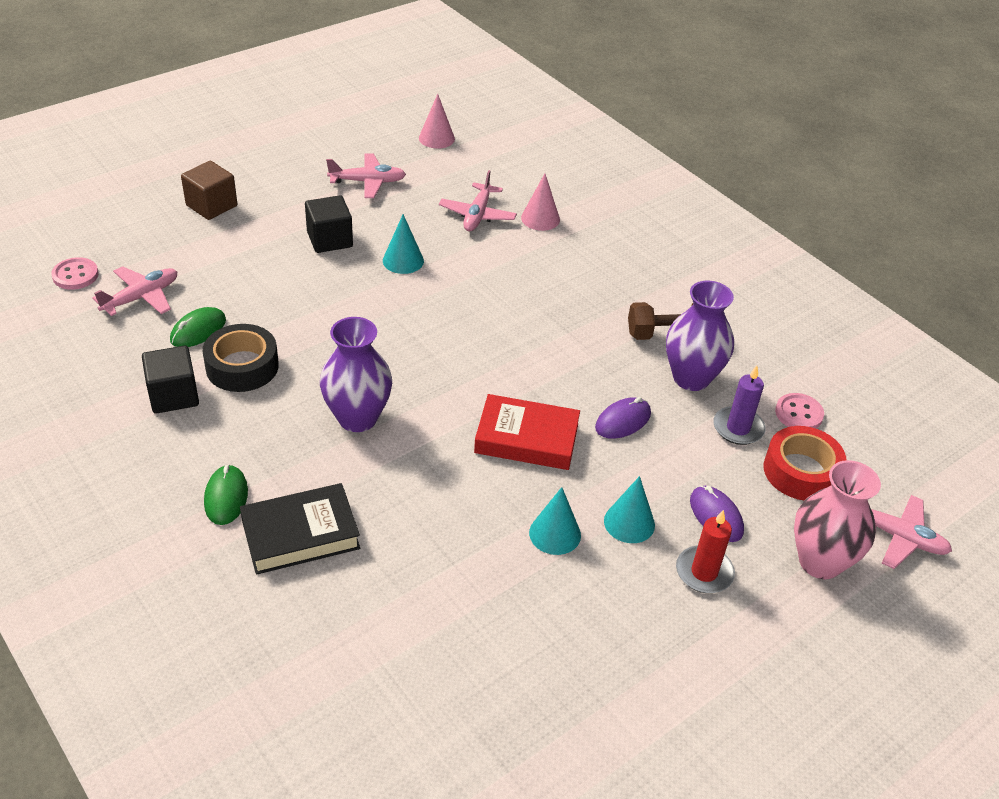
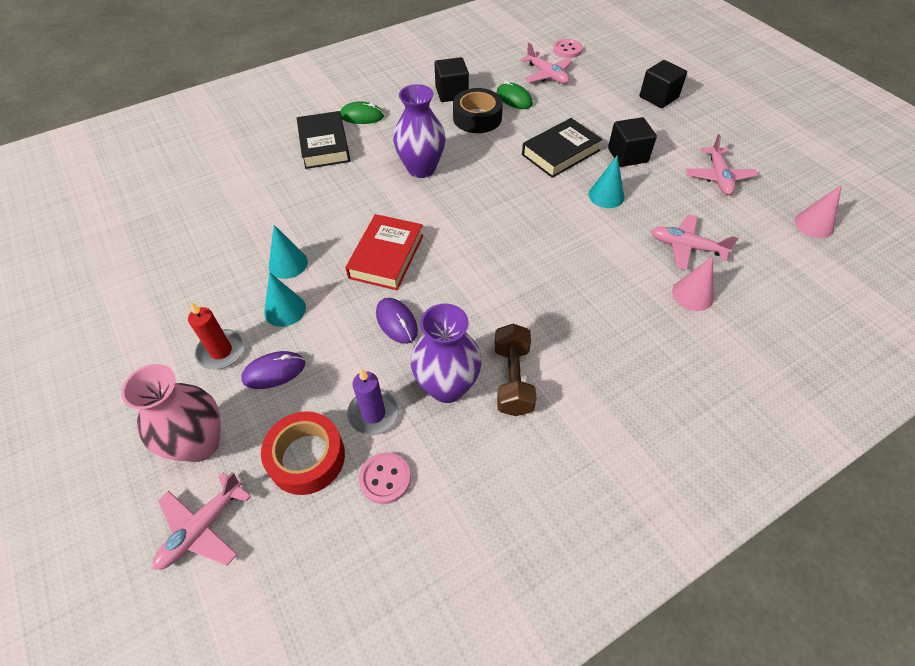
camera: 100 degrees right, 10 degrees up
brown cube [181,161,237,220] -> black cube [640,60,687,108]
none -> black book [522,118,603,178]

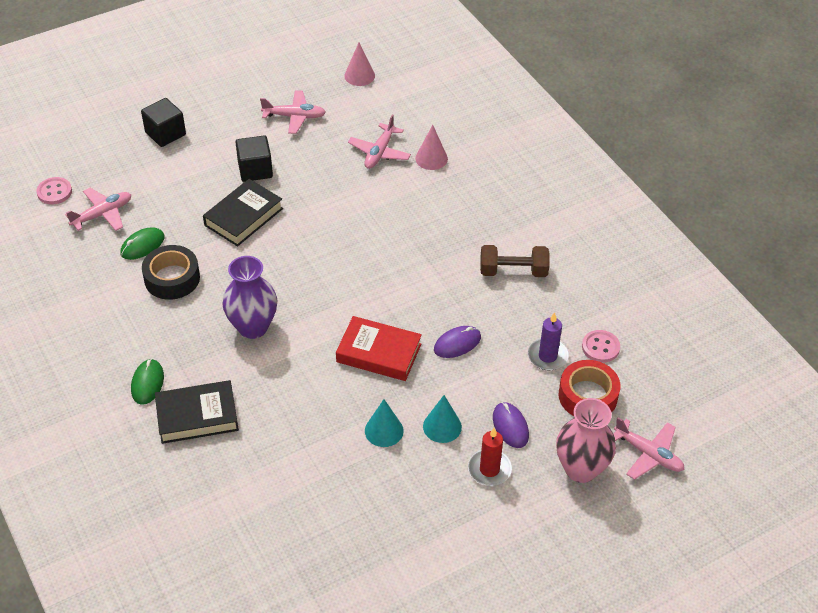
camera: 90 degrees left, 5 degrees down
purple vase [411,304,482,403] -> none
black cube [434,57,469,102] -> none
black book [522,118,603,178] -> black book turned 75 degrees clockwise [203,179,283,247]
turquoise cone [589,156,624,208] -> none

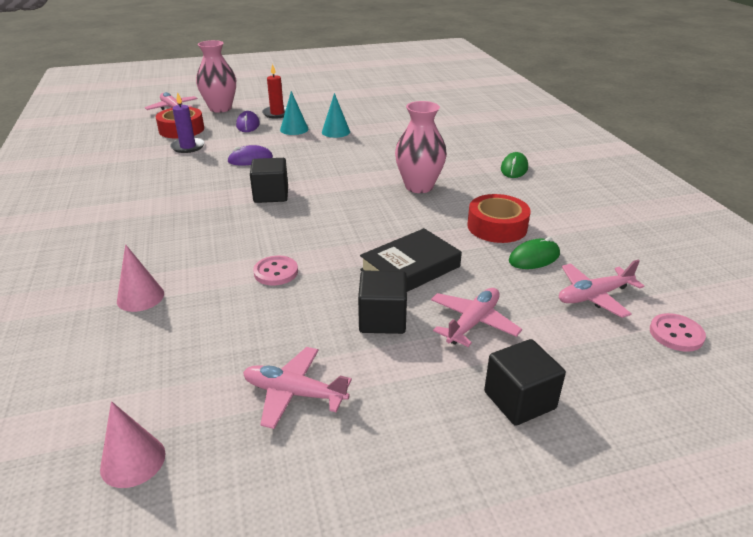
camera: 165 degrees left, 15 degrees down
black tape [142,245,200,300] -> red tape [467,194,531,243]
black book [155,380,239,444] -> none
purple vase [222,256,277,339] -> pink vase [395,101,447,193]
red book [336,316,422,381] -> none
pink plane [348,114,411,169] -> pink plane moved to [431,288,522,347]
brown dumbbell [480,245,549,277] -> none
pink button [582,330,620,363] -> pink button moved to [253,256,298,286]
none -> black cube [250,158,288,203]

